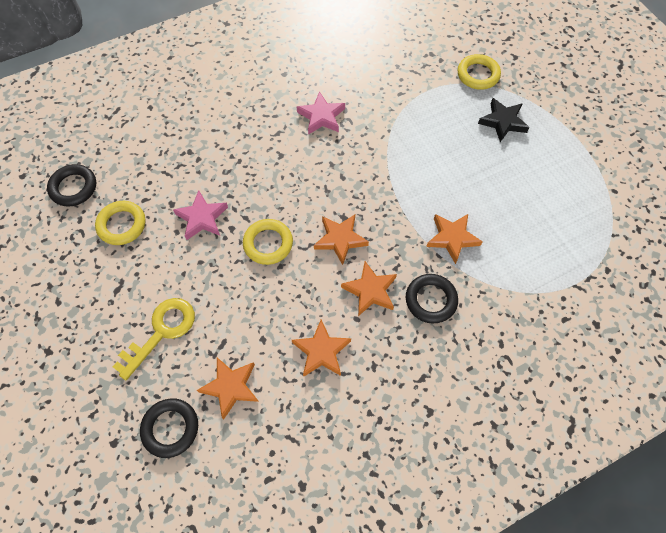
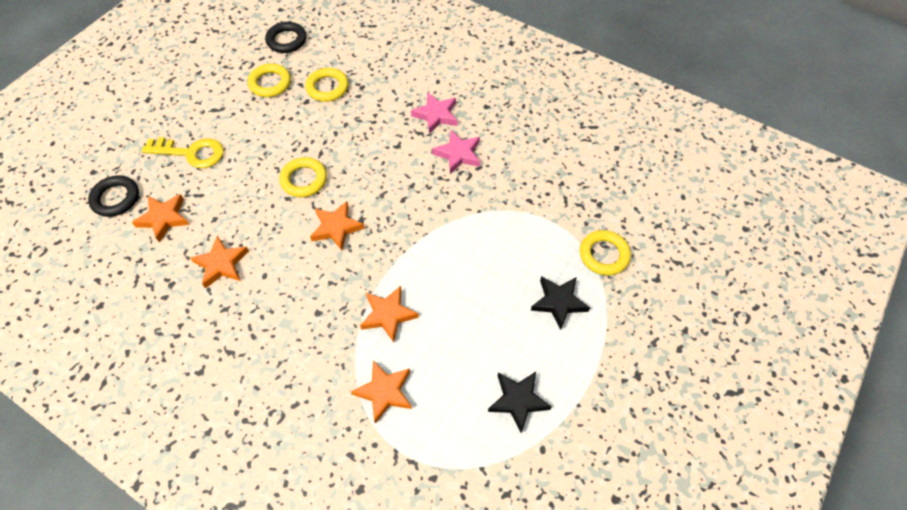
camera: 60 degrees right, 5 degrees down
pink star [173,190,228,240] -> pink star moved to [411,93,457,134]
orange star [341,261,397,316] -> orange star moved to [351,360,412,424]
black ring [406,274,458,324] -> none
none -> yellow ring [305,68,349,102]
none -> black star [488,372,552,433]

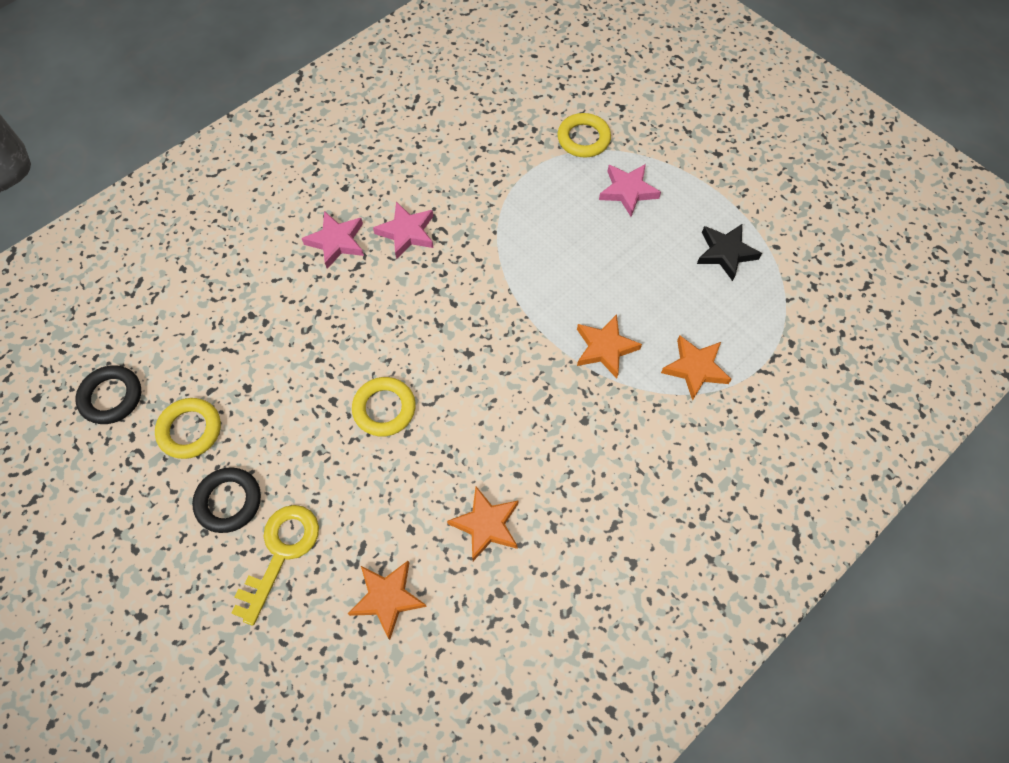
camera: 75 degrees left, 5 degrees up
black ring [88,175,139,217] -> black ring moved to [192,467,261,533]
yellow ring [305,68,349,102] -> none
orange star [310,201,365,251] -> none
black star [531,276,590,330] -> pink star [599,164,661,216]

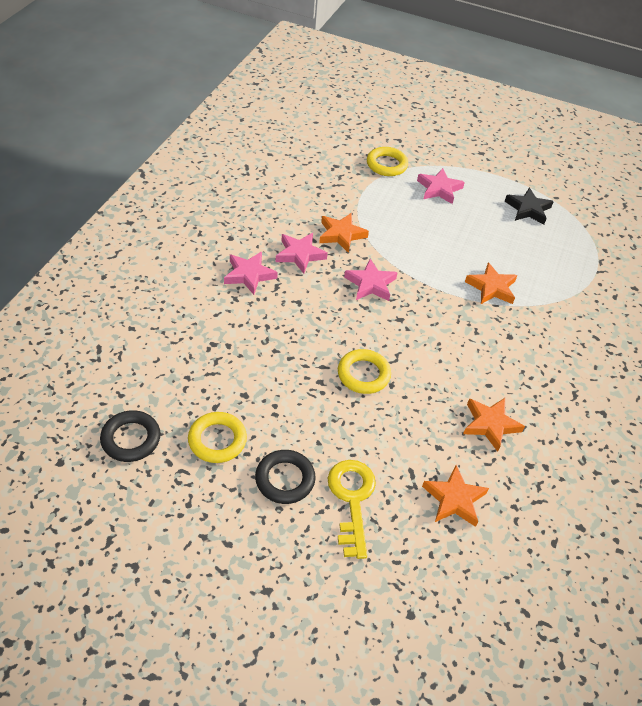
camera: 30 degrees left, 15 degrees down
orange star [661,335,732,401] -> orange star moved to [319,213,369,253]
none -> pink star [344,259,398,301]

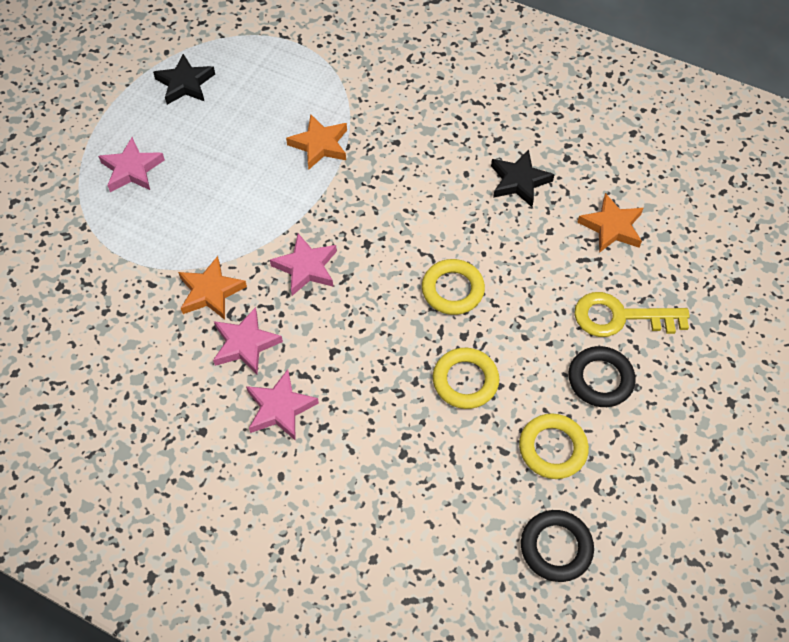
camera: 80 degrees left, 10 degrees up
yellow ring [367,147,408,176] -> yellow ring moved to [433,348,499,409]
orange star [463,398,525,452] -> black star [491,149,555,207]

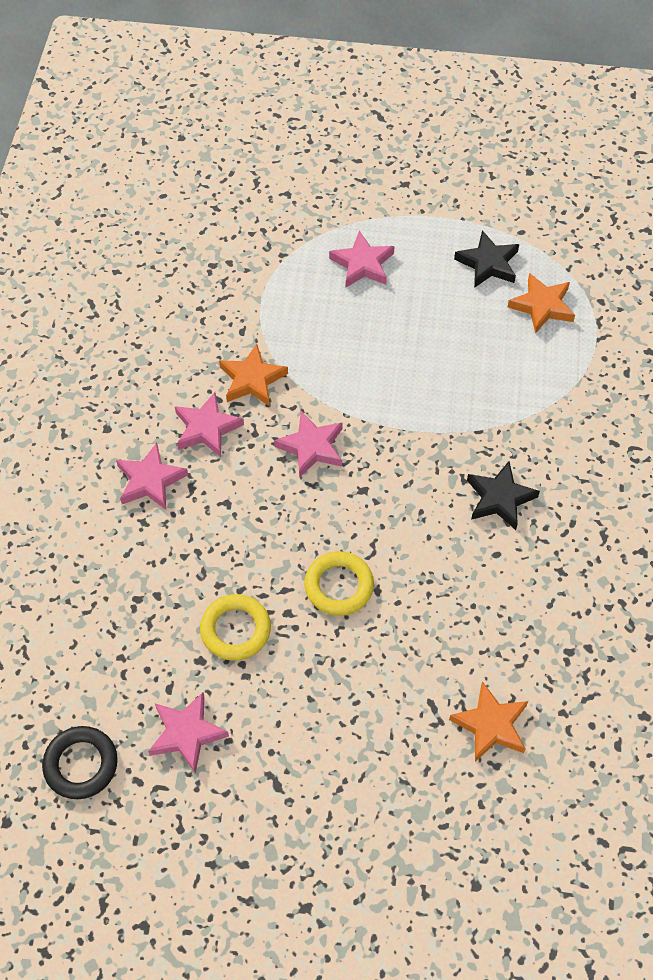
camera: 70 degrees right, 0 degrees up
orange star [286,114,347,169] -> orange star moved to [508,273,575,334]
black star [491,149,555,207] -> black star moved to [467,461,540,530]
yellow ring [519,413,589,479] -> pink star [148,692,229,774]
black ring [568,346,636,407] -> none
yellow key [574,292,690,337] -> none

